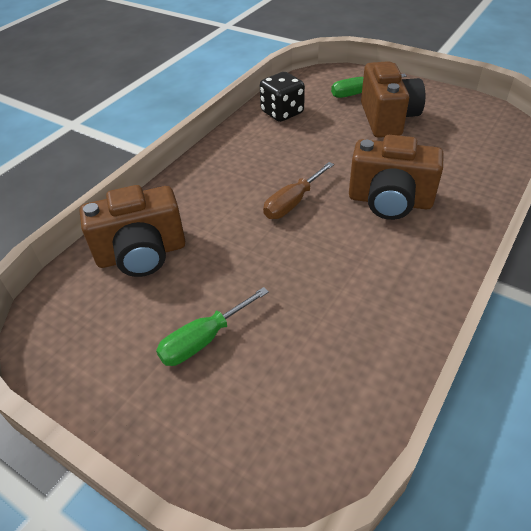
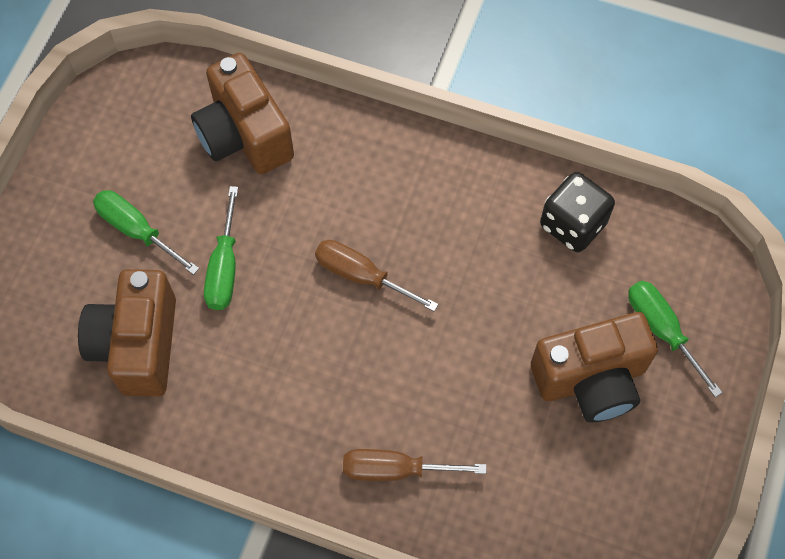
camera: 75 degrees right, 20 degrees up
brown camera [349,135,444,220] -> brown camera moved to [78,269,176,397]
none -> green screwdriver [204,186,238,310]
none -> brown screwdriver [343,449,487,481]

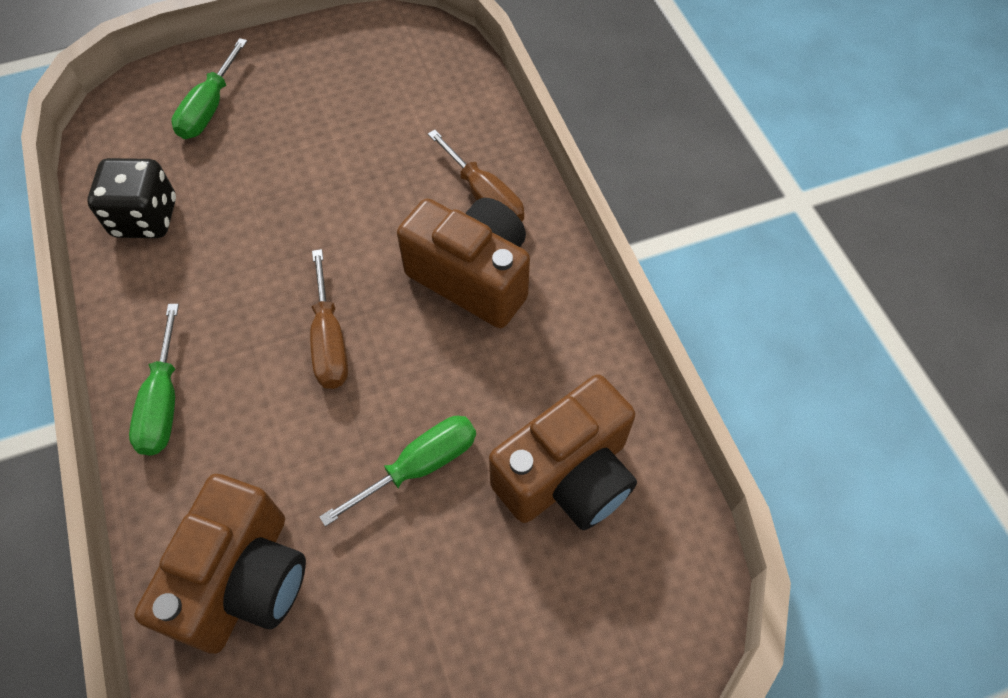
camera: 130 degrees left, 5 degrees down
green screwdriver [93,190,199,275] -> green screwdriver moved to [129,304,179,456]
brown camera [531,312,658,422] -> brown camera moved to [397,198,530,328]

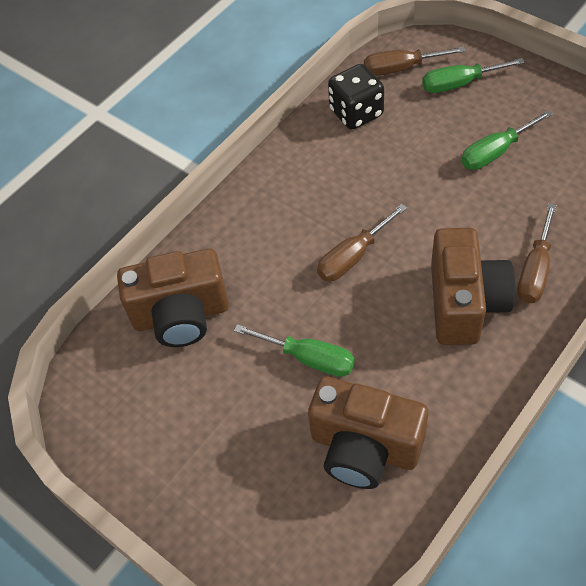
camera: 65 degrees right, 5 degrees down
green screwdriver [129,304,179,456] -> green screwdriver moved to [461,110,553,170]
none -> brown screwdriver [364,46,466,76]

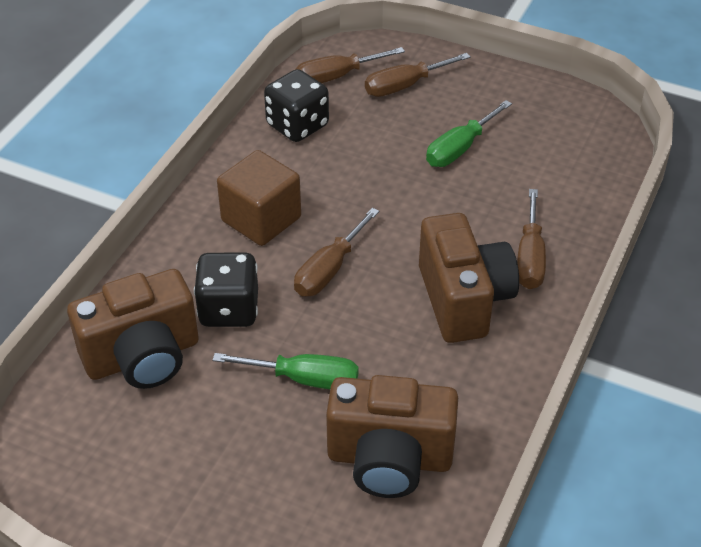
camera: 20 degrees left, 10 degrees down
green screwdriver [422,58,525,93] -> brown screwdriver [365,53,471,97]
none -> black dice [194,253,258,327]
none -> brown cube [217,150,301,246]

